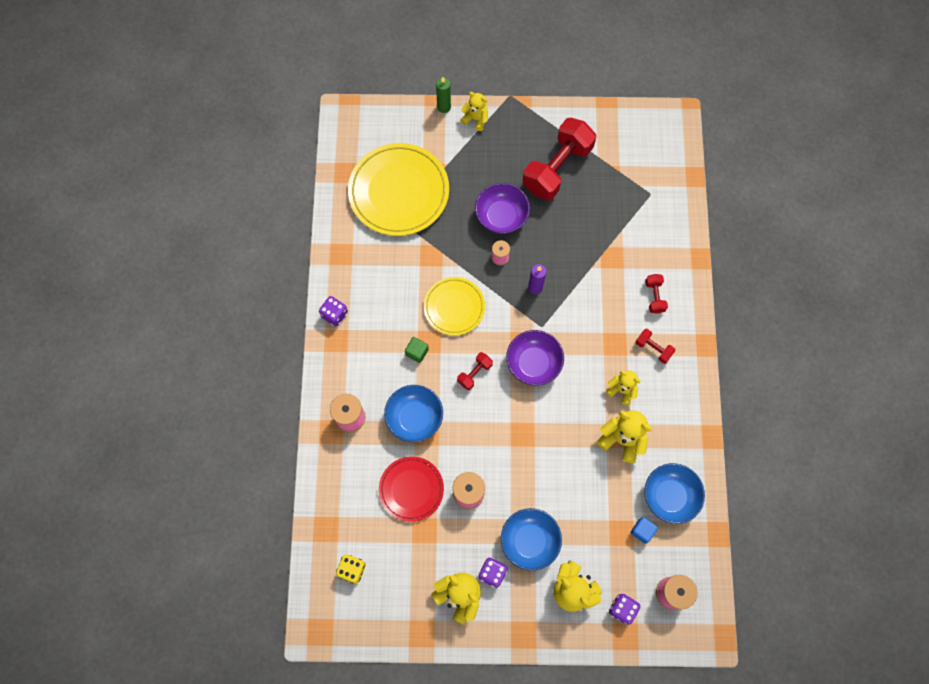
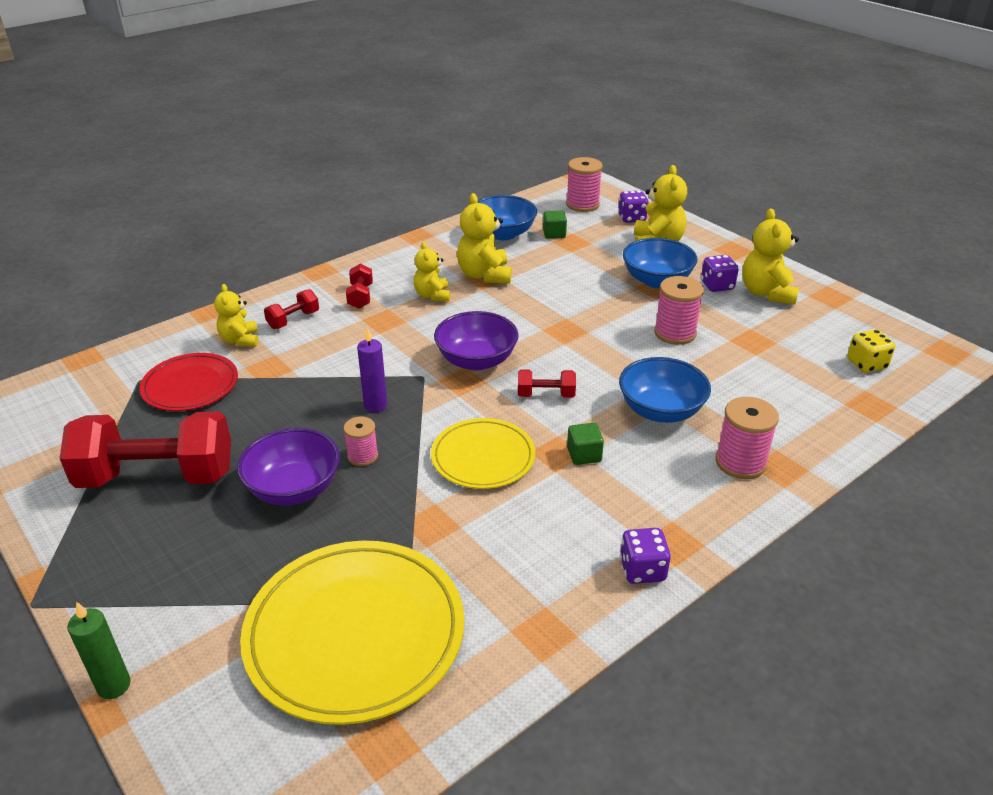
camera: 130 degrees left, 35 degrees down
red plate [379,456,444,522] -> red plate moved to [140,353,238,411]
yellow teddy bear [460,92,488,131] -> yellow teddy bear moved to [214,284,258,346]
blue cube [631,517,658,544] -> green cube [543,210,567,239]

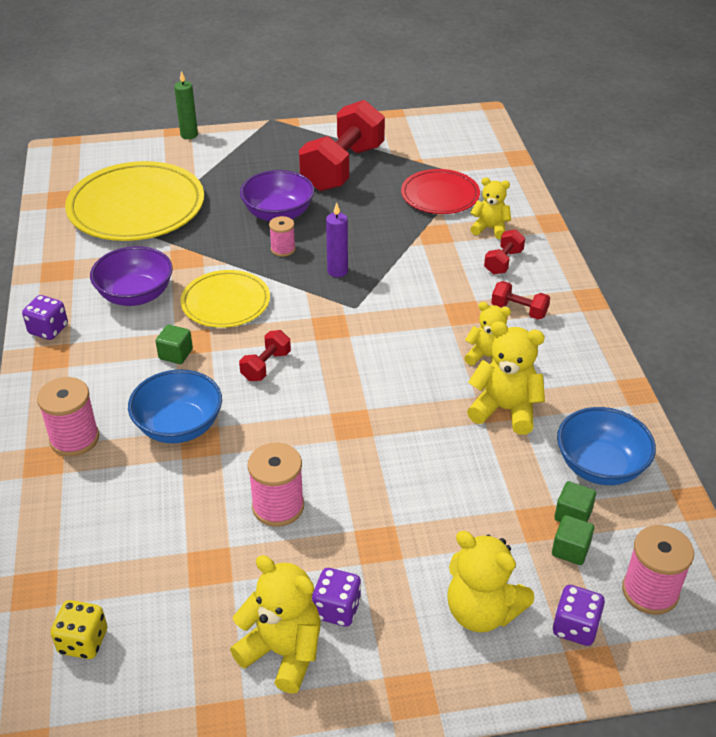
camera: 120 degrees right, 5 degrees up
red dumbbell [264,289,319,329] -> red dumbbell turned 45 degrees clockwise [484,229,525,274]
purple bowl [434,311,519,371] -> purple bowl moved to [90,246,173,306]
blue bowl [623,238,698,288] -> none
none -> green cube [552,515,594,565]

